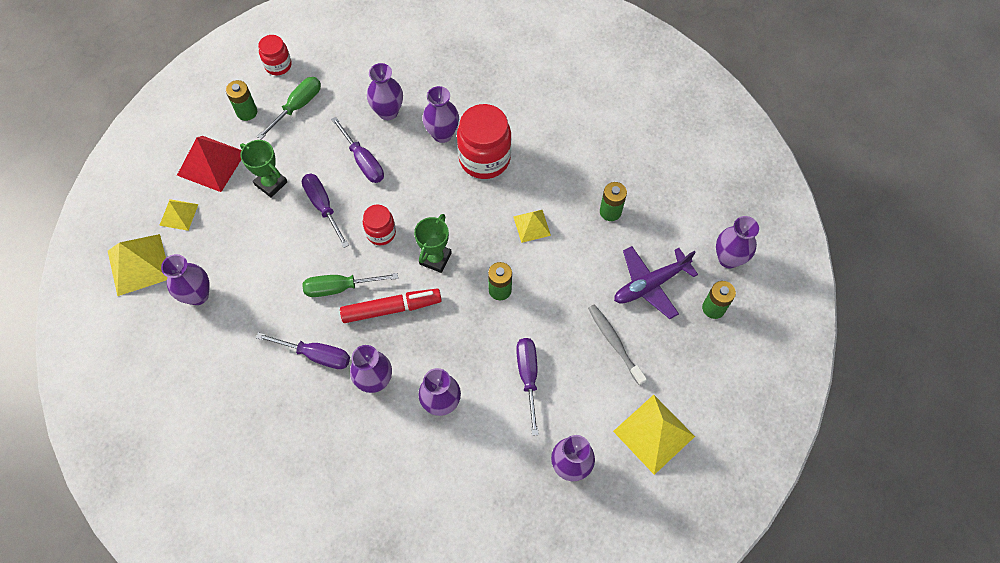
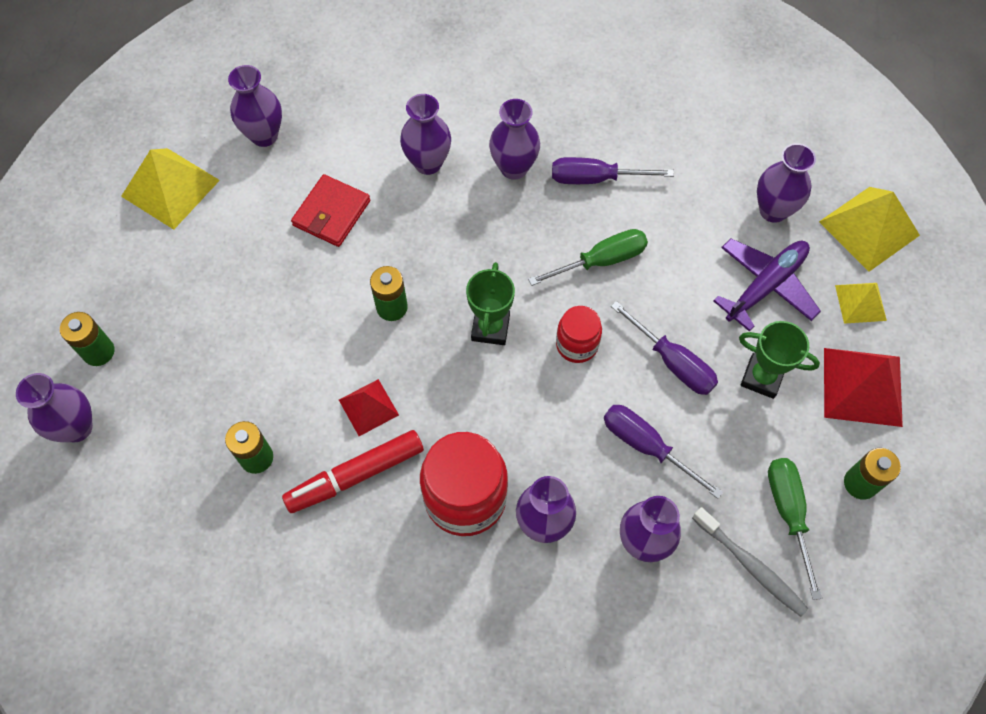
camera: 165 degrees right, 0 degrees up
green screwdriver [257,77,321,139] -> green screwdriver turned 150 degrees clockwise [768,458,822,600]
red jar [258,35,292,75] -> none
red marker [340,289,442,323] -> red marker moved to [282,430,424,513]
yellow pyramid [513,210,551,243] -> red pyramid [339,379,399,436]
purple screwdriver [516,338,539,436] -> red wallet [291,174,370,247]
grey toothbrush [588,305,647,386] -> grey toothbrush moved to [692,507,808,617]
purple plane [614,246,698,319] -> purple plane moved to [713,239,821,331]

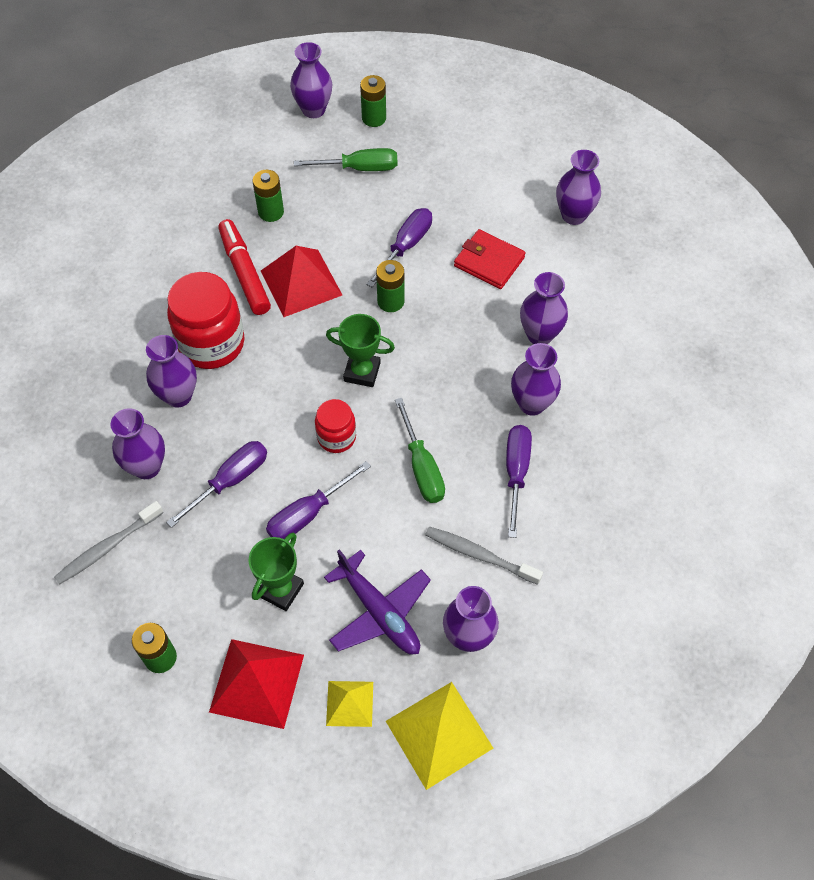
camera: 95 degrees right, 5 degrees down
yellow pyramid [121,148,220,230] -> none
red pyramid [339,379,399,436] -> red pyramid [261,246,342,317], size x1.71
green screwdriver [768,458,822,600] -> green screwdriver moved to [294,148,397,171]
none -> purple screwdriver [366,208,432,287]
none -> grey toothbrush [425,527,543,585]

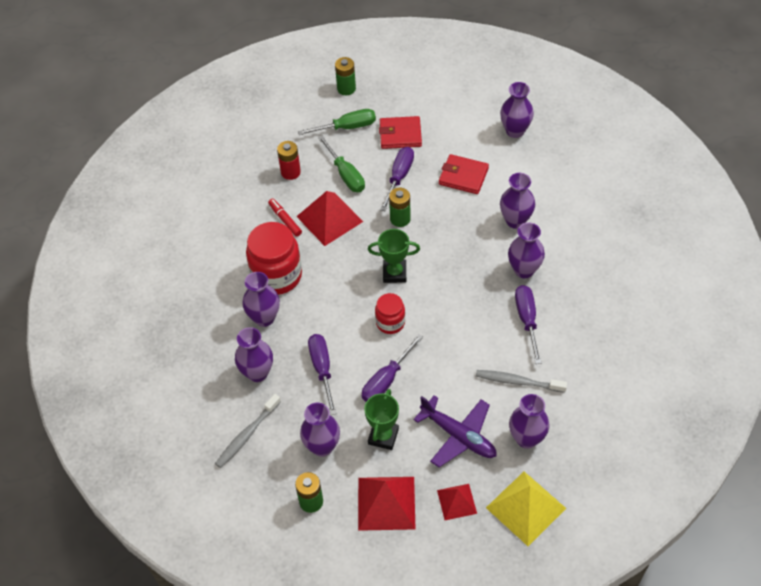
camera: 10 degrees left, 5 degrees down
purple screwdriver [166,441,267,528] -> purple screwdriver turned 45 degrees counterclockwise [308,334,337,415]
red marker [218,219,271,315] -> red marker [268,199,302,237], size x0.59
green battery [253,170,284,222] -> red battery [277,141,301,180]
purple vase [290,42,332,118] -> purple vase moved to [300,403,340,457]
yellow pyramid [326,681,373,727] -> red pyramid [437,484,477,520]
green screwdriver [395,398,445,503] -> green screwdriver moved to [318,136,365,192]
none -> red wallet [379,116,422,149]

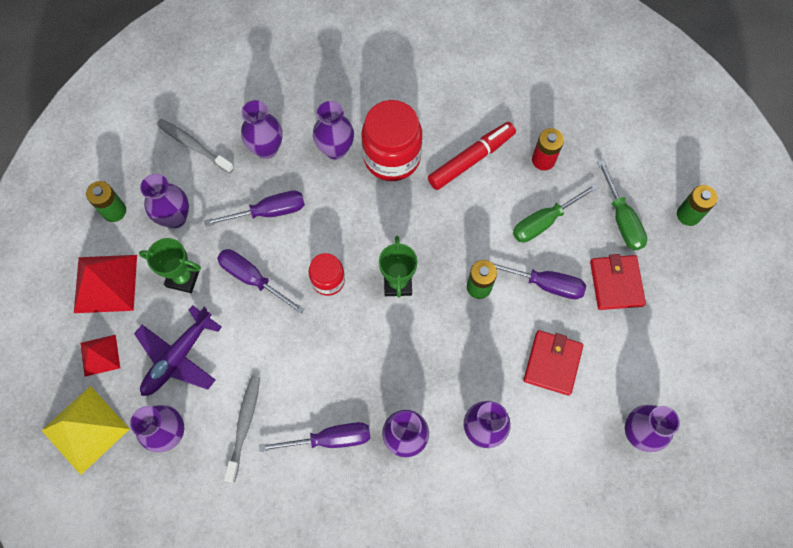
camera: 85 degrees right, 15 degrees up
red marker [268,199,302,237] -> red marker [428,122,516,190], size x1.70
red pyramid [296,191,363,246] -> none

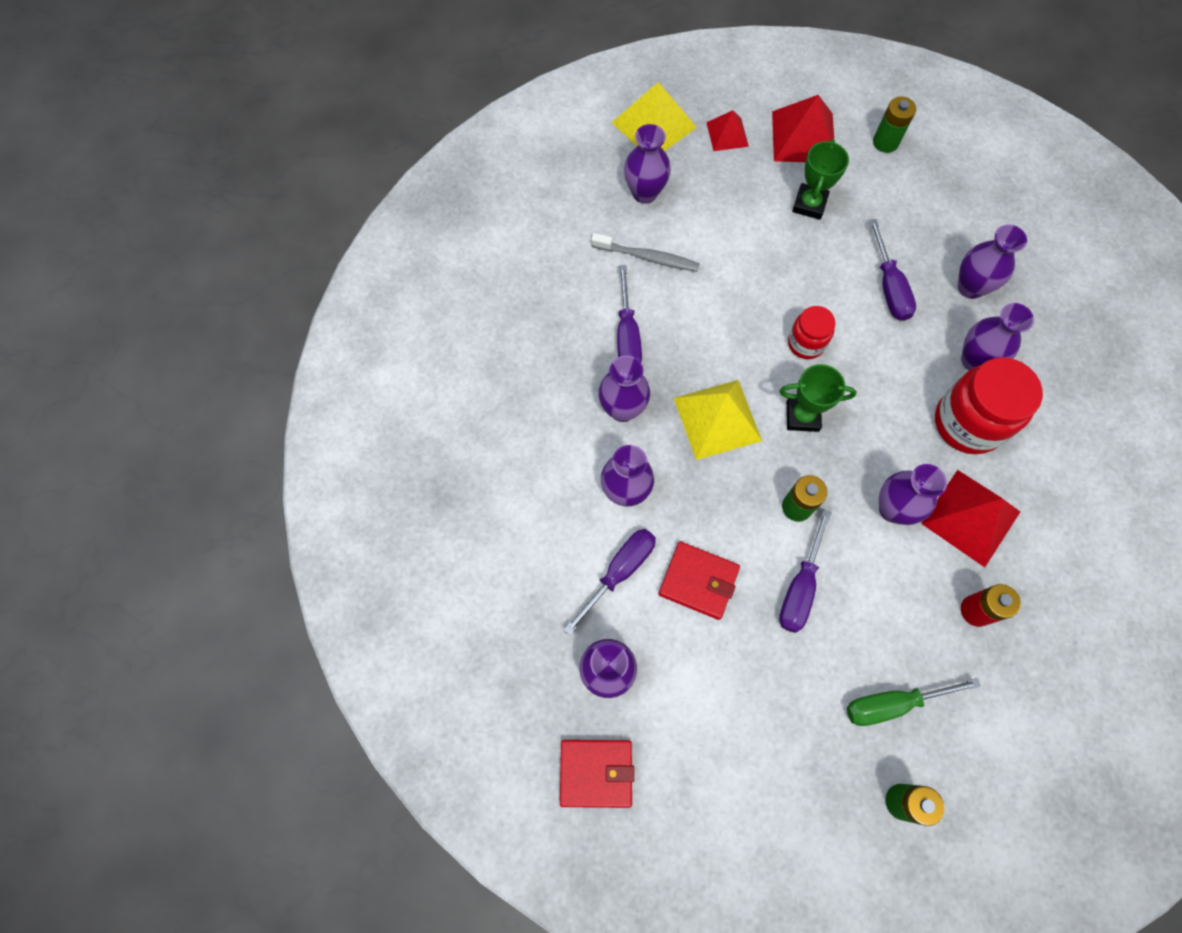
camera: 95 degrees right, 0 degrees up
purple plane [134,305,222,396] -> none
purple vase [140,174,189,228] -> purple vase moved to [879,464,947,525]
grey toothbrush [157,119,234,173] -> none
purple screwdriver [217,249,305,314] -> purple screwdriver moved to [563,529,656,636]
red marker [428,122,516,190] -> red pyramid [921,470,1020,567]
green screwdriver [513,183,598,242] -> none
red wallet [590,254,646,310] -> red wallet moved to [560,740,634,808]
none -> yellow pyramid [674,380,762,460]

